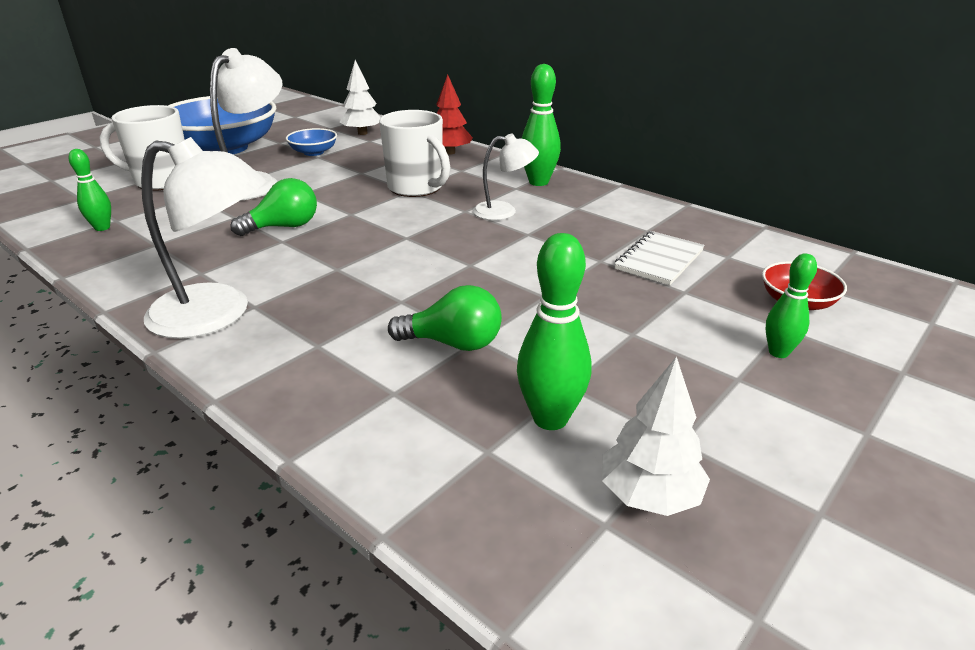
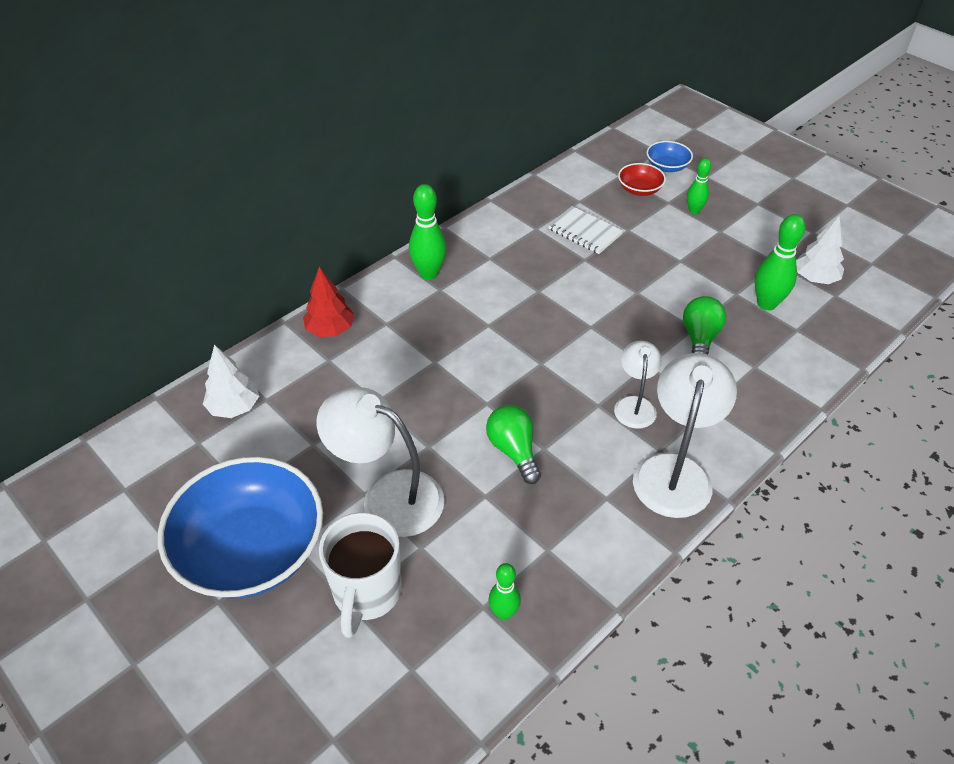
camera: 85 degrees left, 15 degrees up
blue bowl [286,128,337,156] -> blue bowl moved to [646,141,693,172]
white mug [379,110,450,197] -> none
white lamp [473,133,539,220] -> white lamp moved to [614,341,662,429]

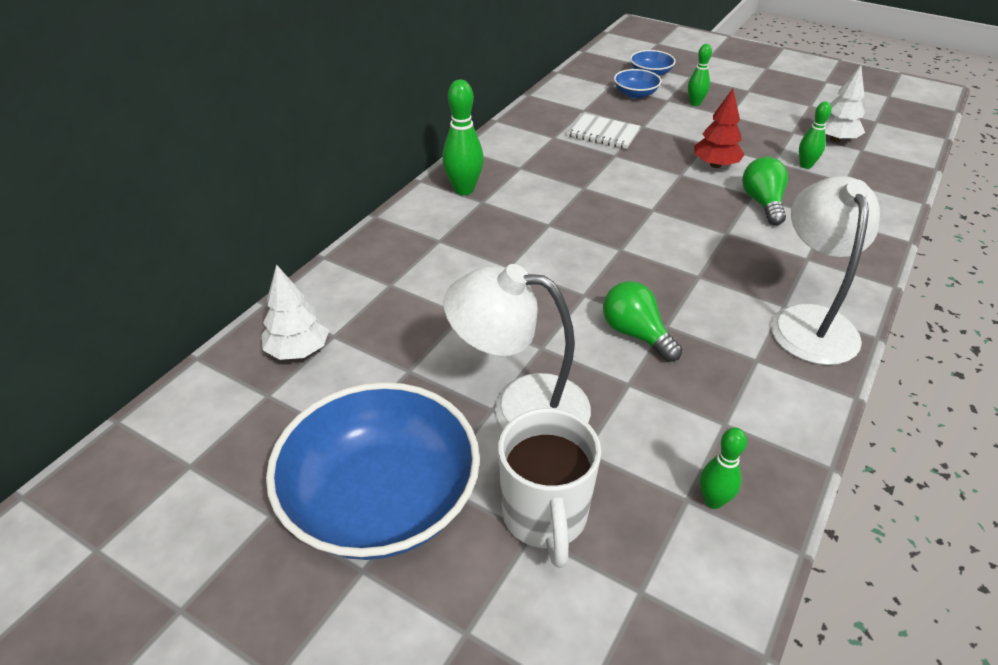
camera: 15 degrees left, 5 degrees down
red tree [303,267,354,337] -> red tree moved to [694,89,745,168]
white lamp [614,341,662,429] -> none
red bowl [618,163,666,196] -> blue bowl [614,69,661,98]
green bowling pin [755,214,805,310] -> green bowling pin [799,101,832,169], size x0.62

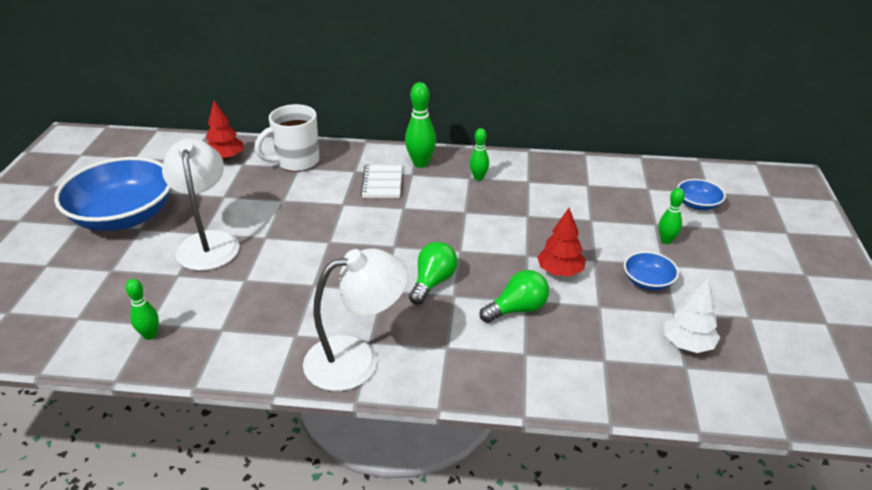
camera: 65 degrees right, 5 degrees down
white tree [261,264,329,360] -> red tree [206,100,243,160]
white mug [498,408,601,568] -> white mug moved to [255,104,320,172]
white notebook [566,113,641,149] -> white notebook moved to [361,164,402,198]
green light bulb [603,281,682,362] -> green light bulb moved to [409,242,458,305]
blue bowl [614,69,661,98] -> blue bowl moved to [624,251,679,290]
green bowling pin [799,101,832,169] -> green bowling pin moved to [470,128,489,181]

